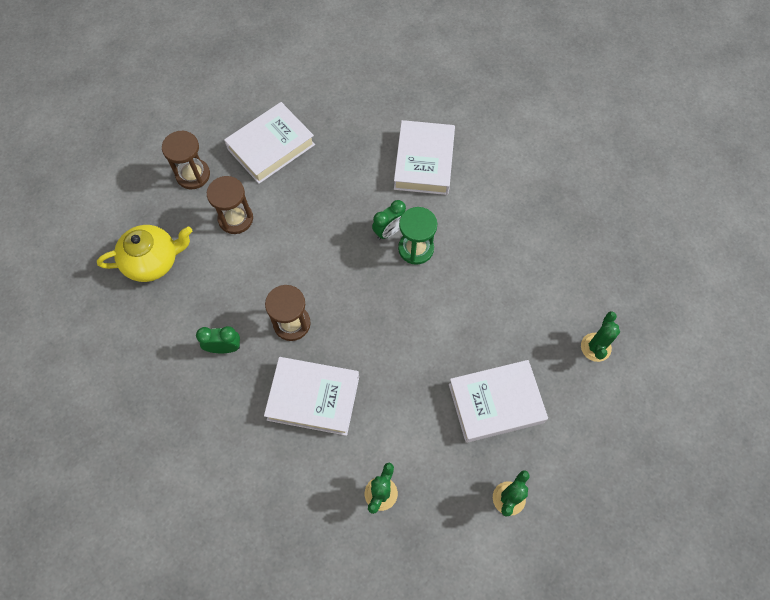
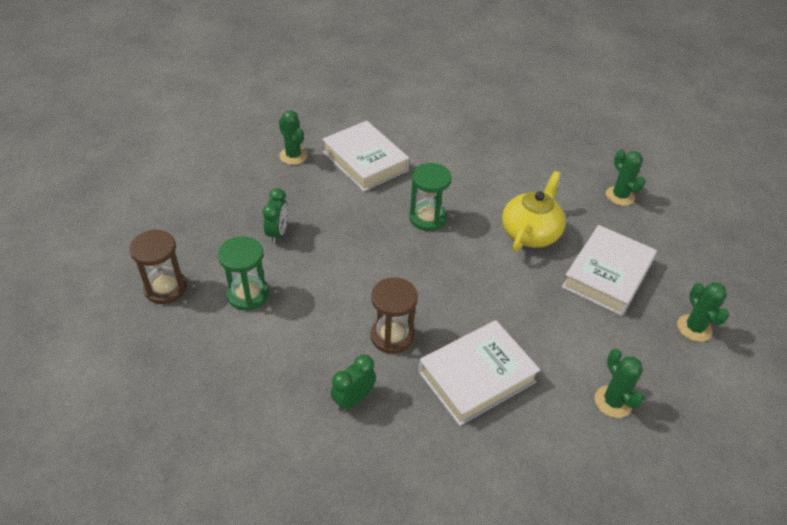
camera: 45 degrees left, 20 degrees down
yellow teapot [97,225,192,282] -> yellow teapot moved to [502,171,566,252]
brown hourglass [207,176,253,234] -> green hourglass [218,236,269,311]
white book [224,102,315,184] -> none
green clock [372,200,406,240] -> green clock moved to [263,188,288,244]
none -> green cactus [279,110,308,165]

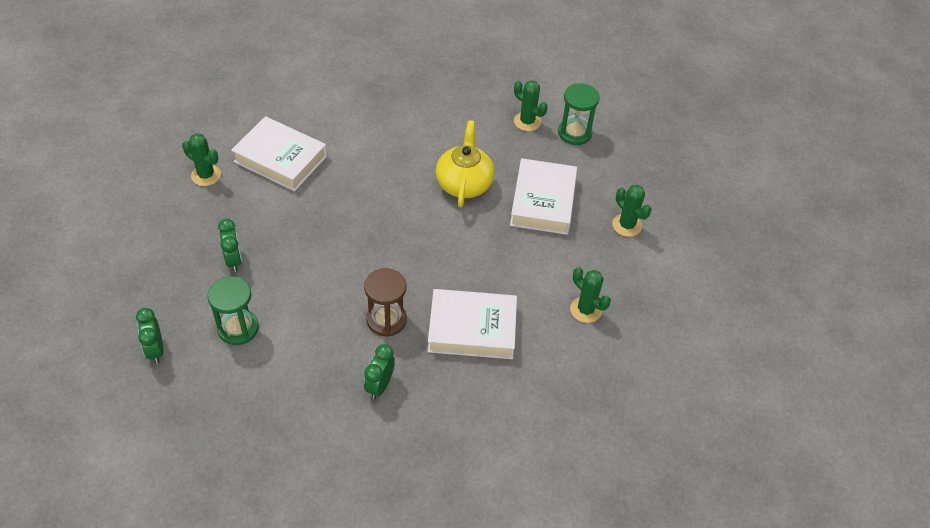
camera: 25 degrees left, 5 degrees up
brown hourglass [129,230,187,304] -> green clock [136,308,164,364]
green hourglass [409,163,452,231] -> green hourglass moved to [558,83,600,145]
white book [418,320,541,426] -> white book turned 60 degrees clockwise [428,289,517,359]

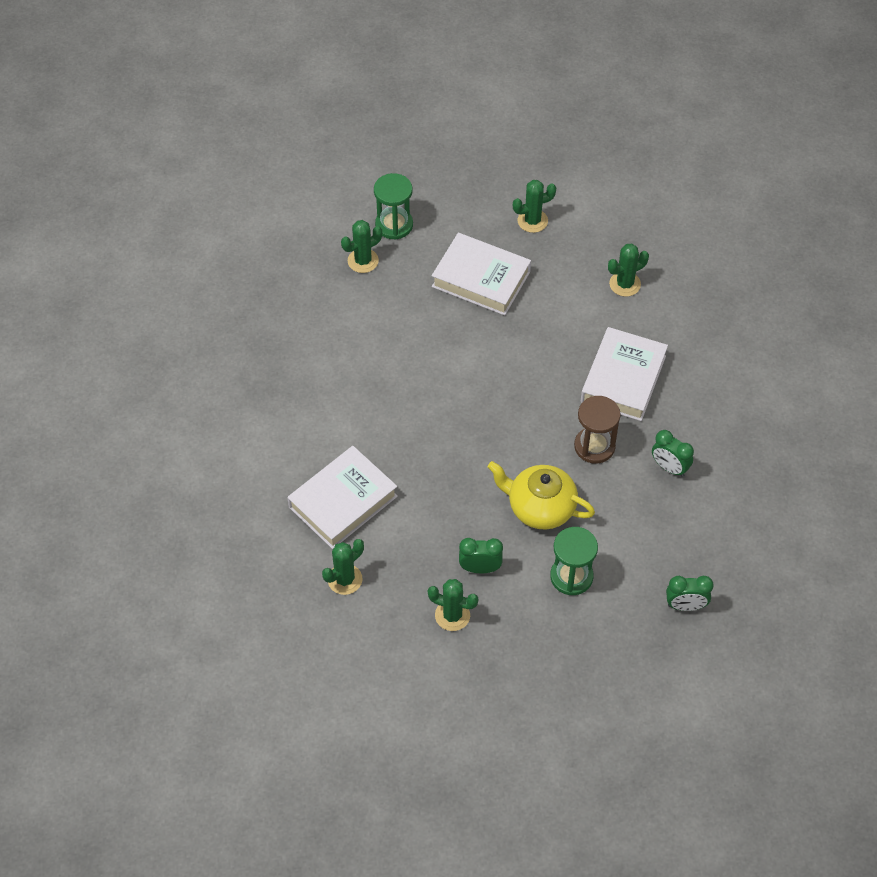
camera: 70 degrees left, 5 degrees up
green clock [136,308,164,364] -> green clock moved to [666,576,714,611]
yellow teapot [436,120,495,207] -> yellow teapot moved to [488,461,595,529]
none -> green cactus [428,579,478,631]

